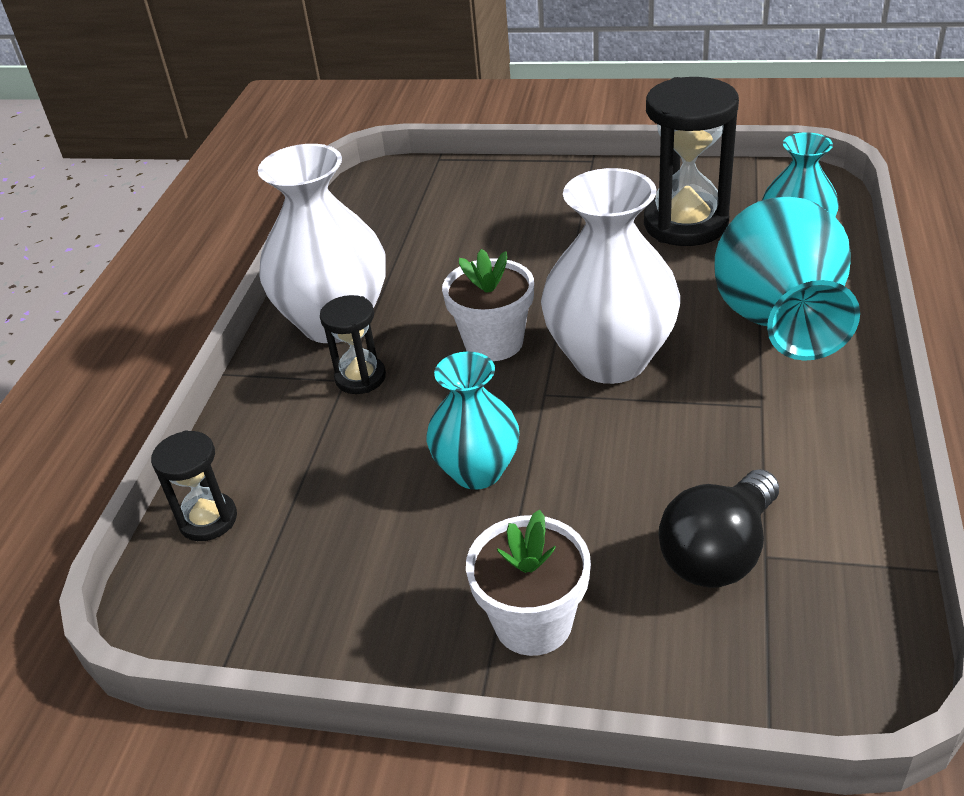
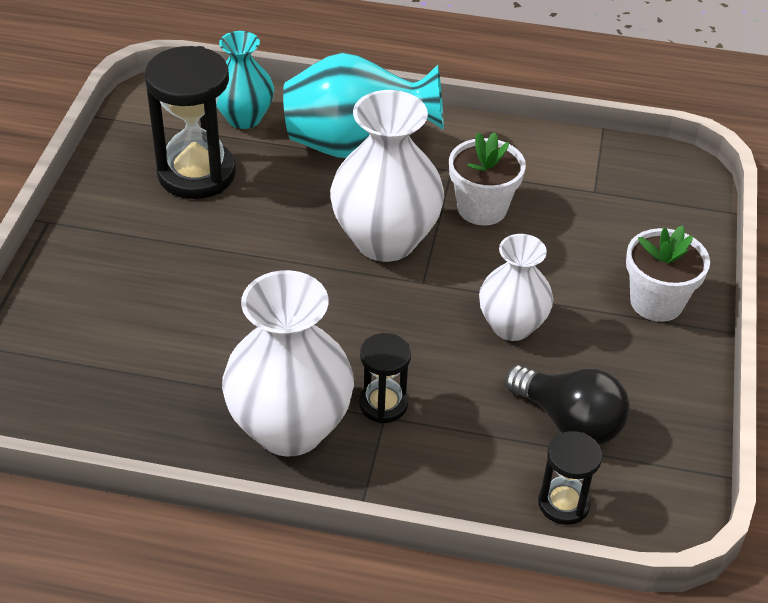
camera: 95 degrees left, 5 degrees up
turquoise vase [426,352,519,490] -> white vase [479,234,553,341]
white flower pot [442,249,534,361] -> white flower pot moved to [449,132,526,225]
black light bulb [658,469,779,588] -> black light bulb moved to [505,365,630,445]

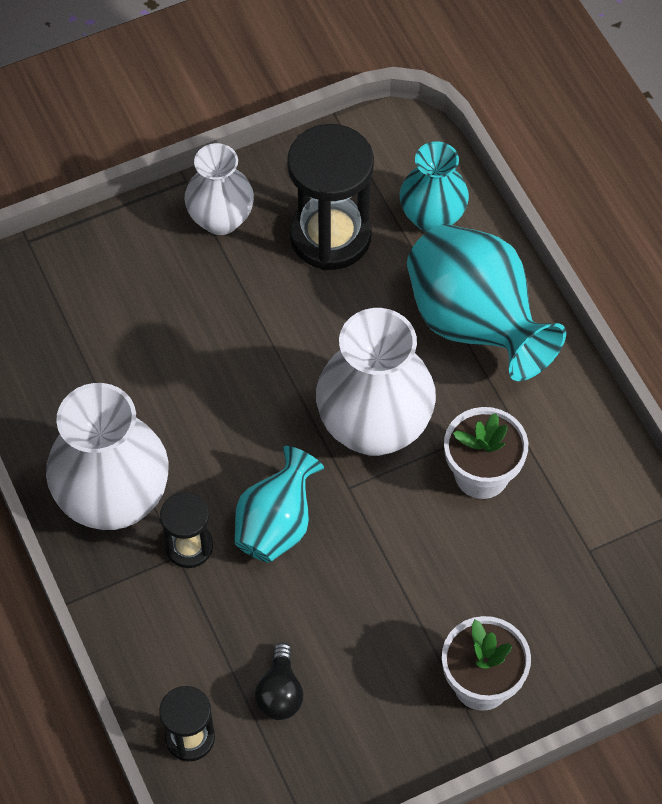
camera: 55 degrees right, 15 degrees up
white vase [479,234,553,341] -> white vase moved to [185,143,254,235]
black light bulb [505,365,630,445] -> black light bulb [255,643,304,720], size x0.63
none -> turquoise vase [234,446,324,563]

